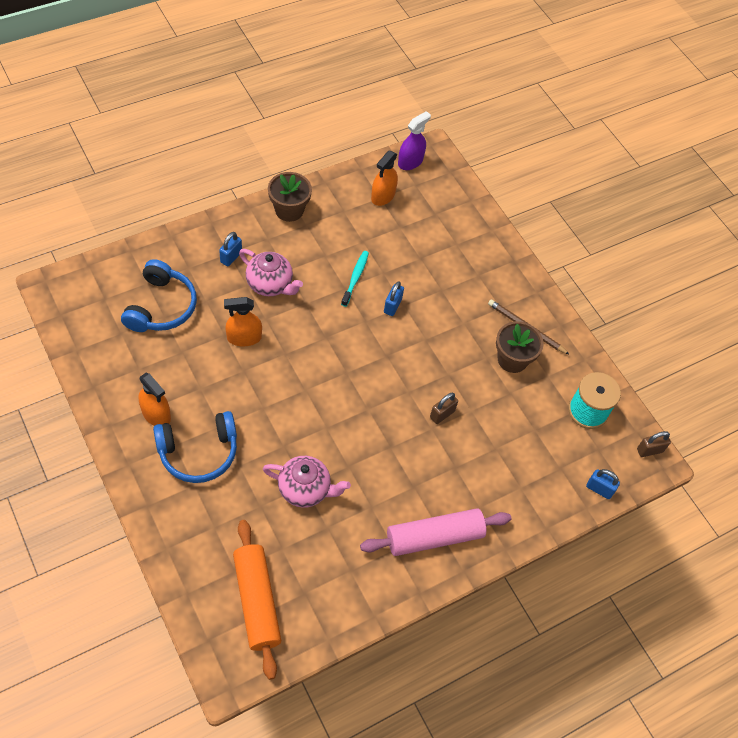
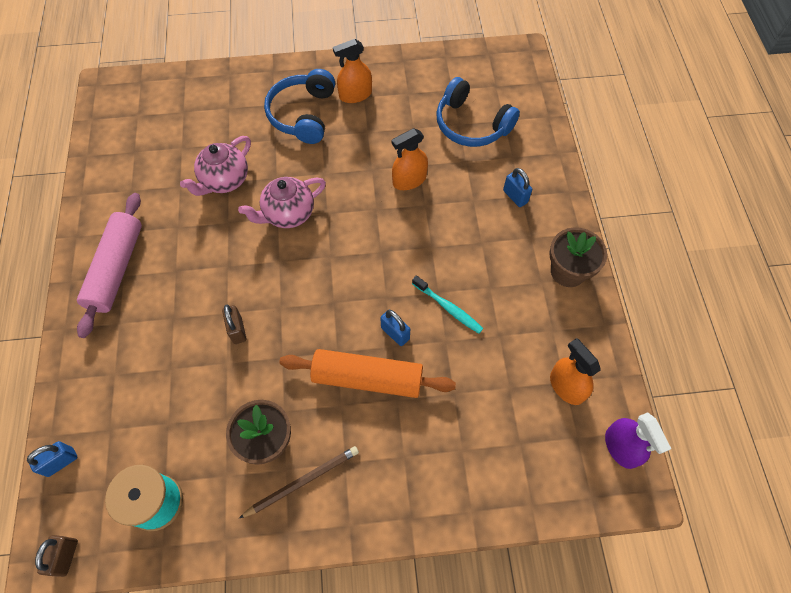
camera: 120 degrees right, 5 degrees up
orange spray bottle [224,297,262,346] -> orange spray bottle turned 135 degrees counterclockwise [392,128,428,190]
orange rolling pin [233,520,281,680] -> orange rolling pin moved to [279,349,456,398]
pink teapot [239,249,303,296] -> pink teapot moved to [238,177,326,228]

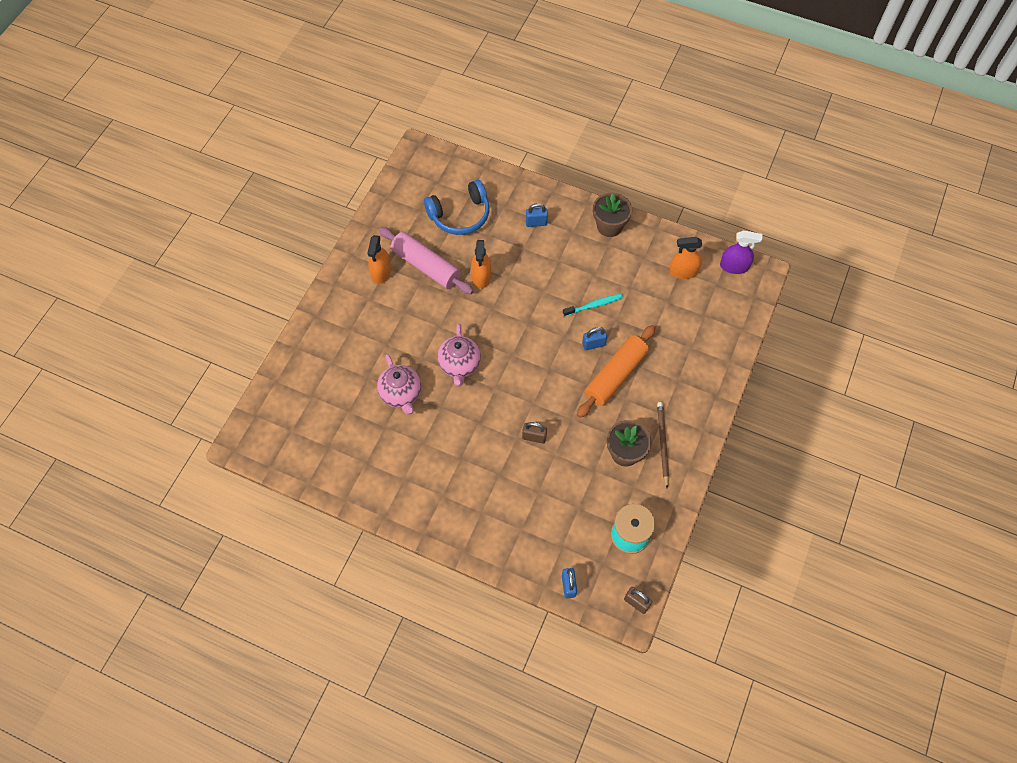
camera: 60 degrees left, 0 degrees up
pink rolling pin [77,193,142,338] -> pink rolling pin moved to [379,227,473,294]
blue headphones [264,69,335,144] -> none

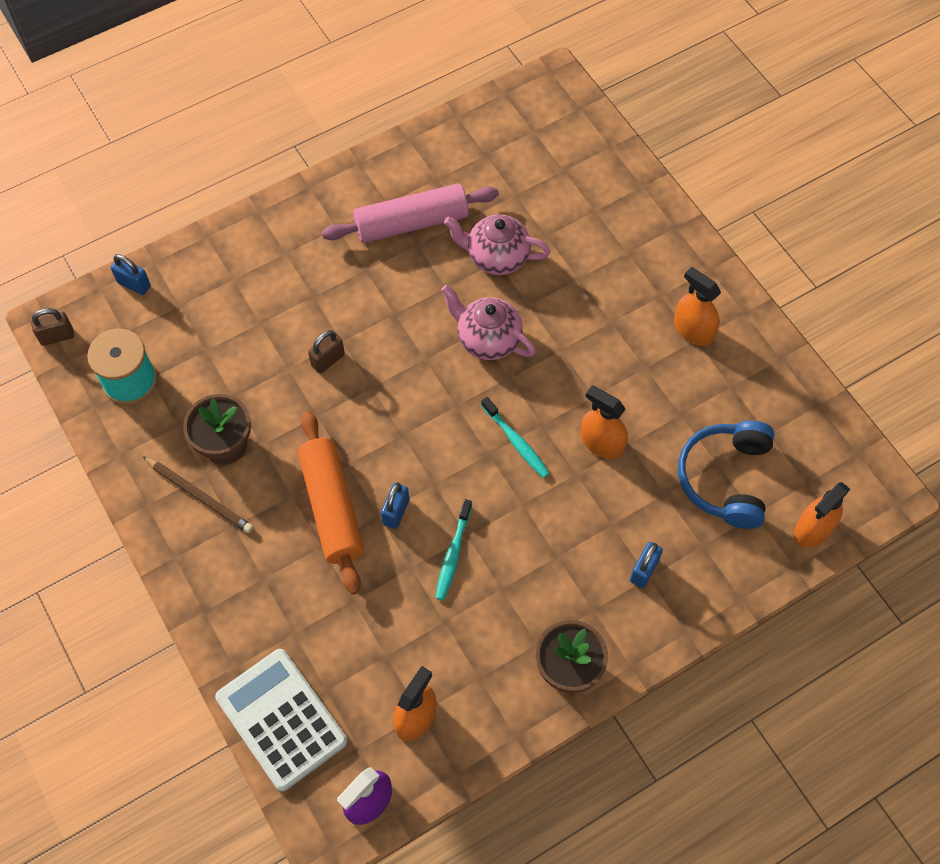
camera: 125 degrees right, 0 degrees up
pink rolling pin [379,227,473,294] -> pink rolling pin moved to [322,184,499,243]
none -> white calculator [215,649,347,791]
none -> turquoise toothbrush [481,397,550,478]
none -> orange spray bottle [794,482,850,548]

